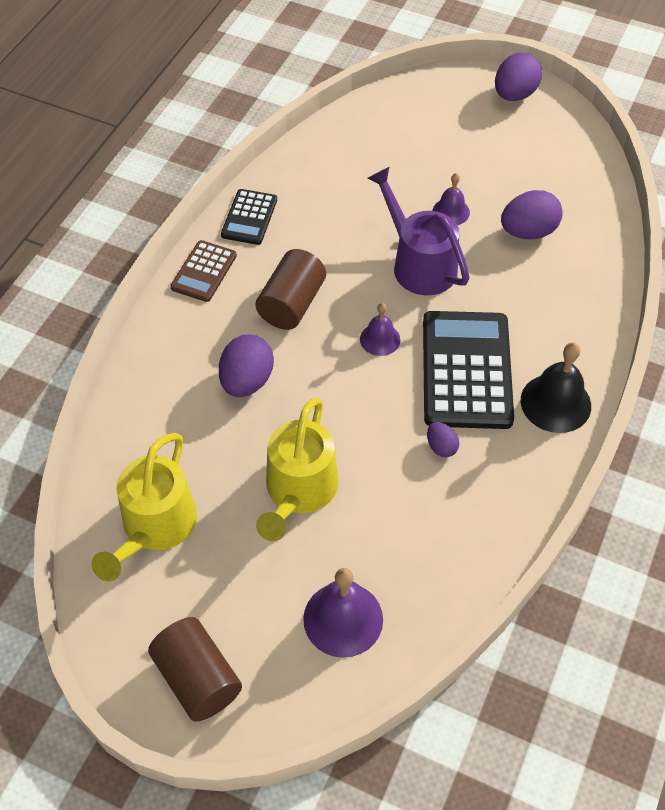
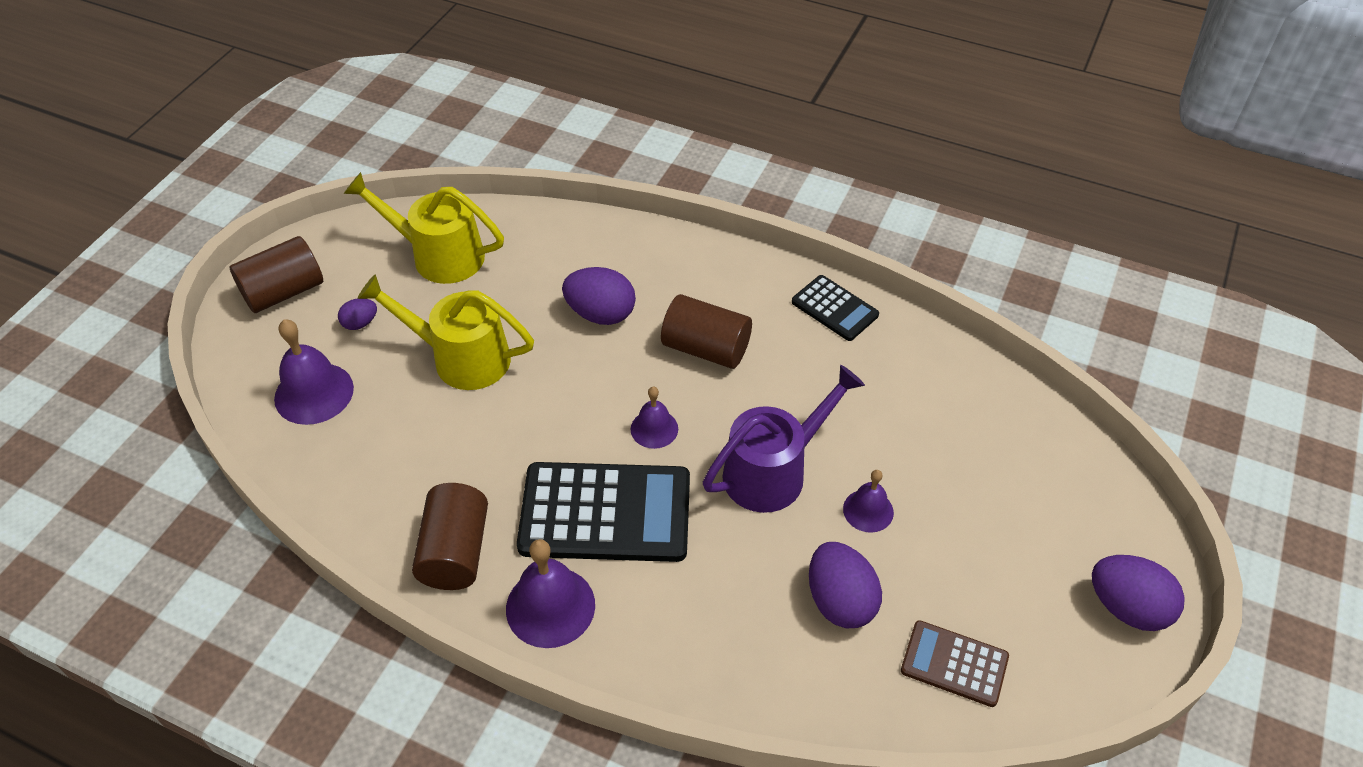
camera: 90 degrees right, 5 degrees down
brown calculator [170,240,237,302] -> brown calculator moved to [901,620,1009,707]
black calculator [221,189,277,245] -> black calculator turned 150 degrees counterclockwise [792,275,879,341]
purple egg [427,422,459,457] -> purple egg moved to [338,299,377,330]
black bell [521,342,591,433] -> purple bell [506,539,595,648]
none -> brown cylinder [412,483,488,590]

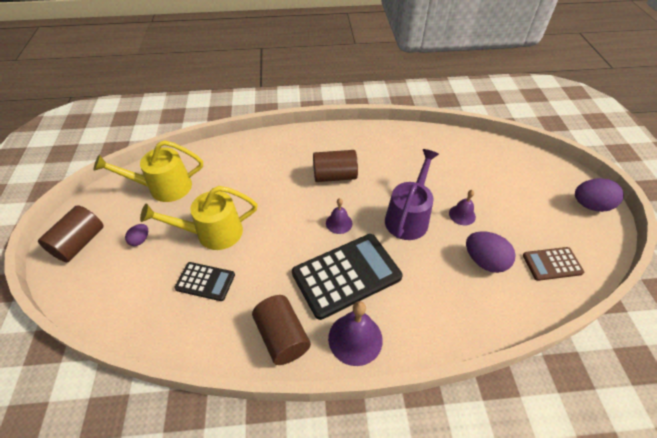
camera: 30 degrees left, 0 degrees up
purple bell [274,319,354,425] -> none
purple egg [562,267,636,325] -> none
black calculator [792,275,879,341] -> black calculator moved to [174,262,235,301]

